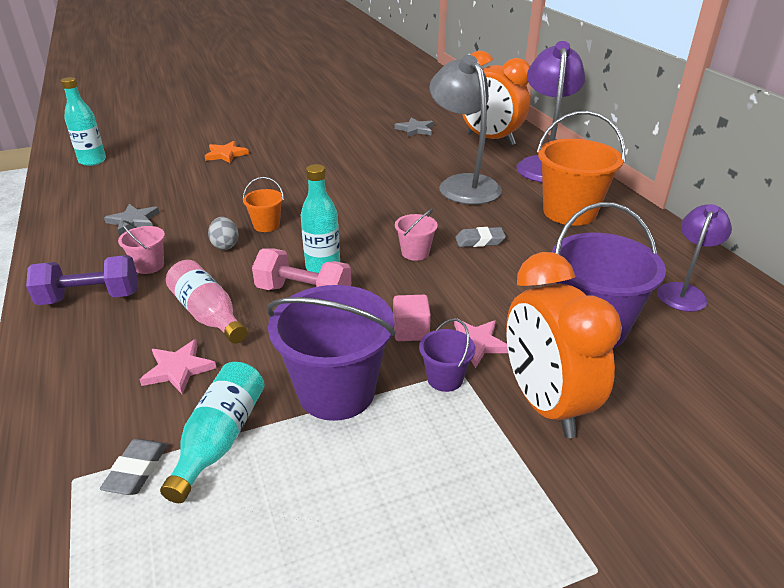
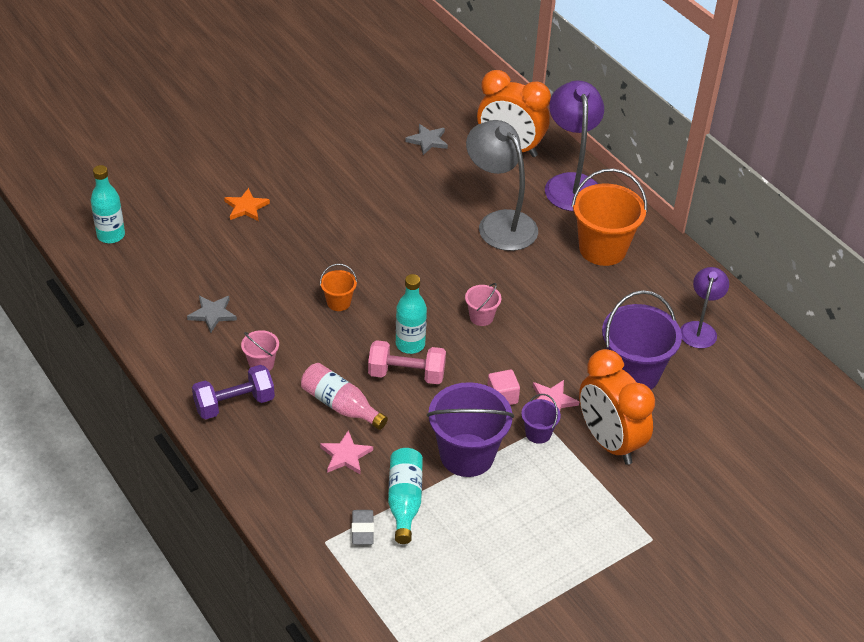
camera: 15 degrees left, 10 degrees up
grey egg [208,217,239,250] -> none
grey eraser [455,227,506,247] -> none

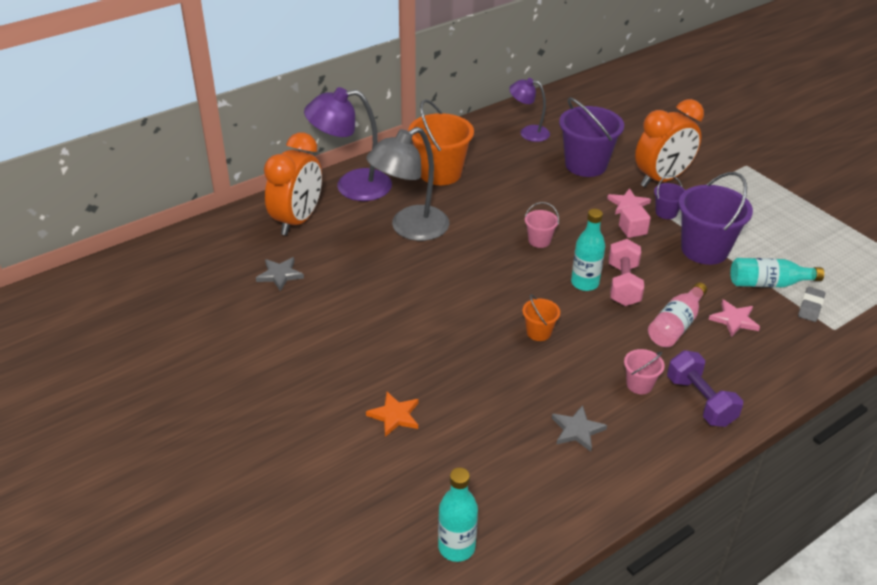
camera: 90 degrees left, 5 degrees down
grey eraser [351,510,374,545] -> grey eraser turned 60 degrees counterclockwise [798,287,825,322]

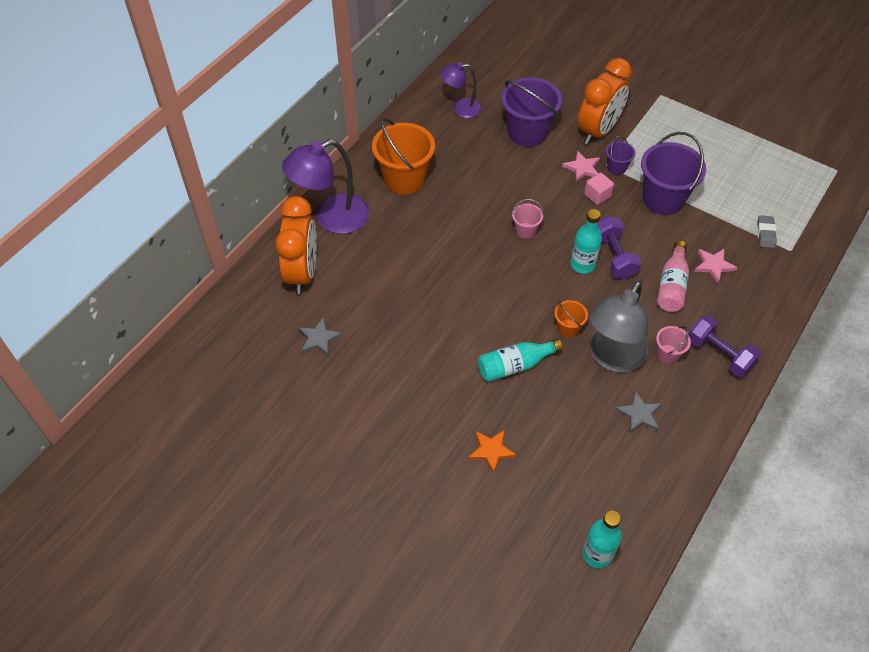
camera: 20 degrees left, 15 degrees up
grey lamp [366,127,449,241] -> grey lamp moved to [590,281,648,373]
pink dumbbell [609,239,644,306] -> purple dumbbell [598,216,641,279]
turquoise bottle [730,258,824,287] -> turquoise bottle moved to [478,339,563,382]

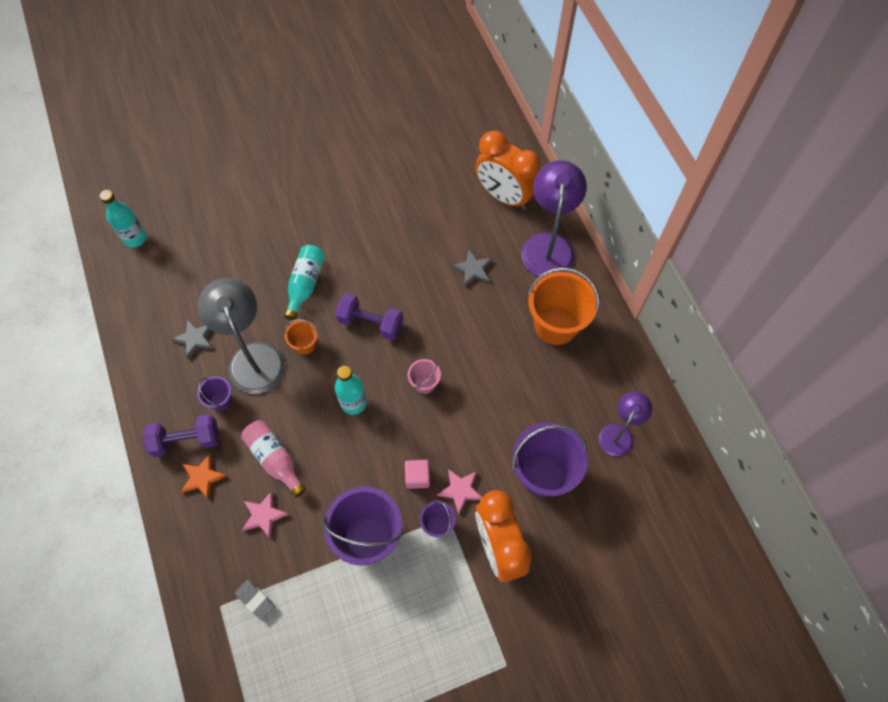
camera: 125 degrees right, 10 degrees up
grey star [298,317,342,356] -> grey star moved to [452,250,492,287]
orange star [468,430,517,474] -> orange star moved to [181,454,226,499]
purple dumbbell [598,216,641,279] -> purple dumbbell moved to [335,293,403,340]
pink bucket [656,326,691,364] -> purple bucket [197,376,232,411]

